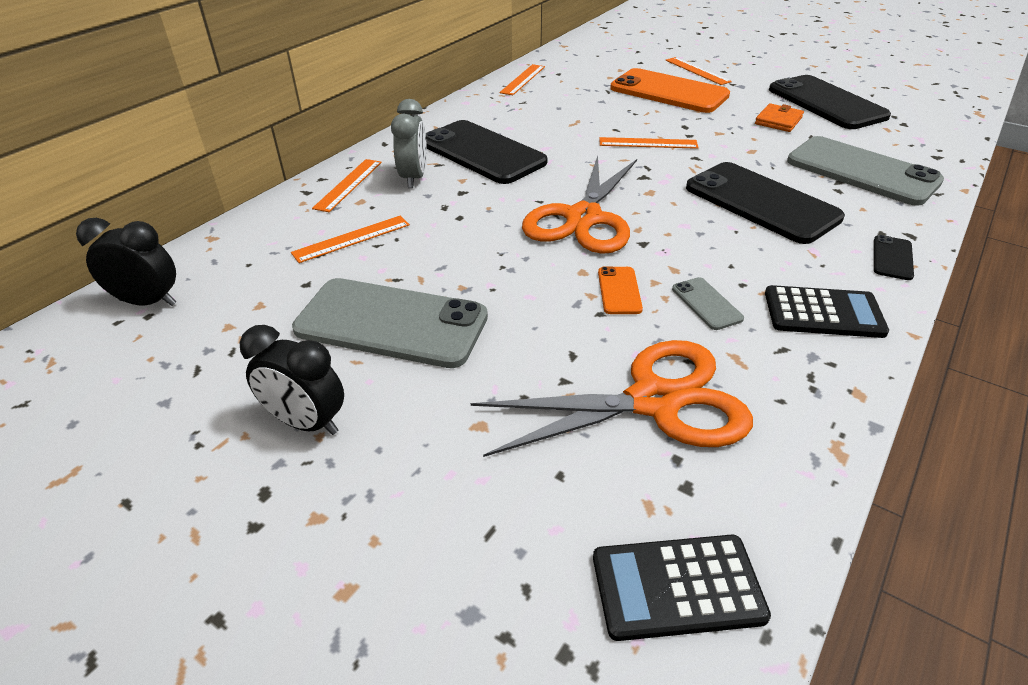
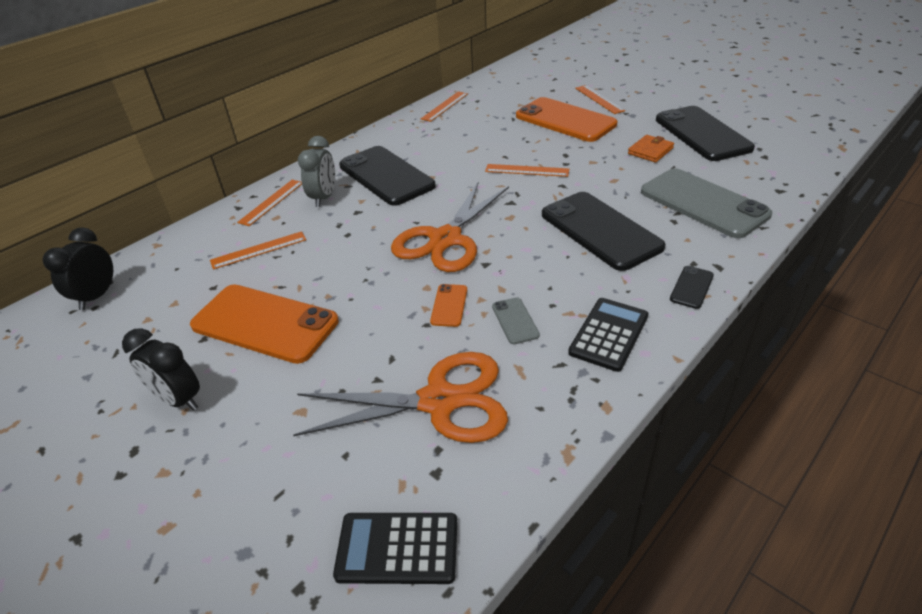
camera: 10 degrees right, 0 degrees up
black clock [76,218,177,306] -> black clock turned 90 degrees counterclockwise [43,227,113,310]
grey phone [292,278,488,368] -> orange phone [190,285,339,364]
black calculator [765,285,889,338] -> black calculator turned 75 degrees counterclockwise [568,298,649,372]

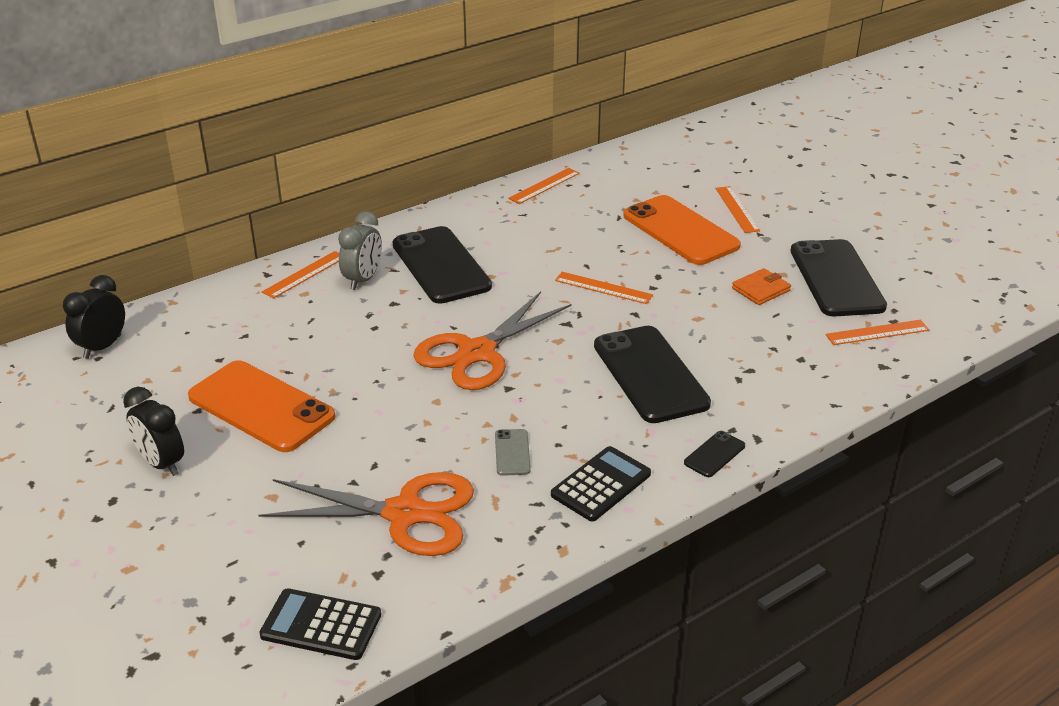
camera: 10 degrees right, 5 degrees down
orange ruler [210,231,306,270] -> orange ruler moved to [825,320,929,345]
orange phone [430,284,467,327] -> none
grey phone [641,168,772,238] -> none

